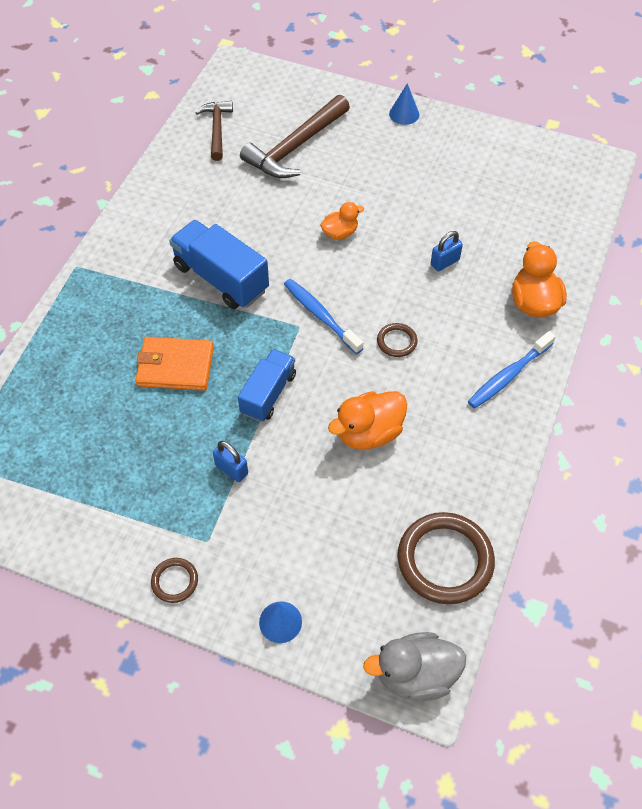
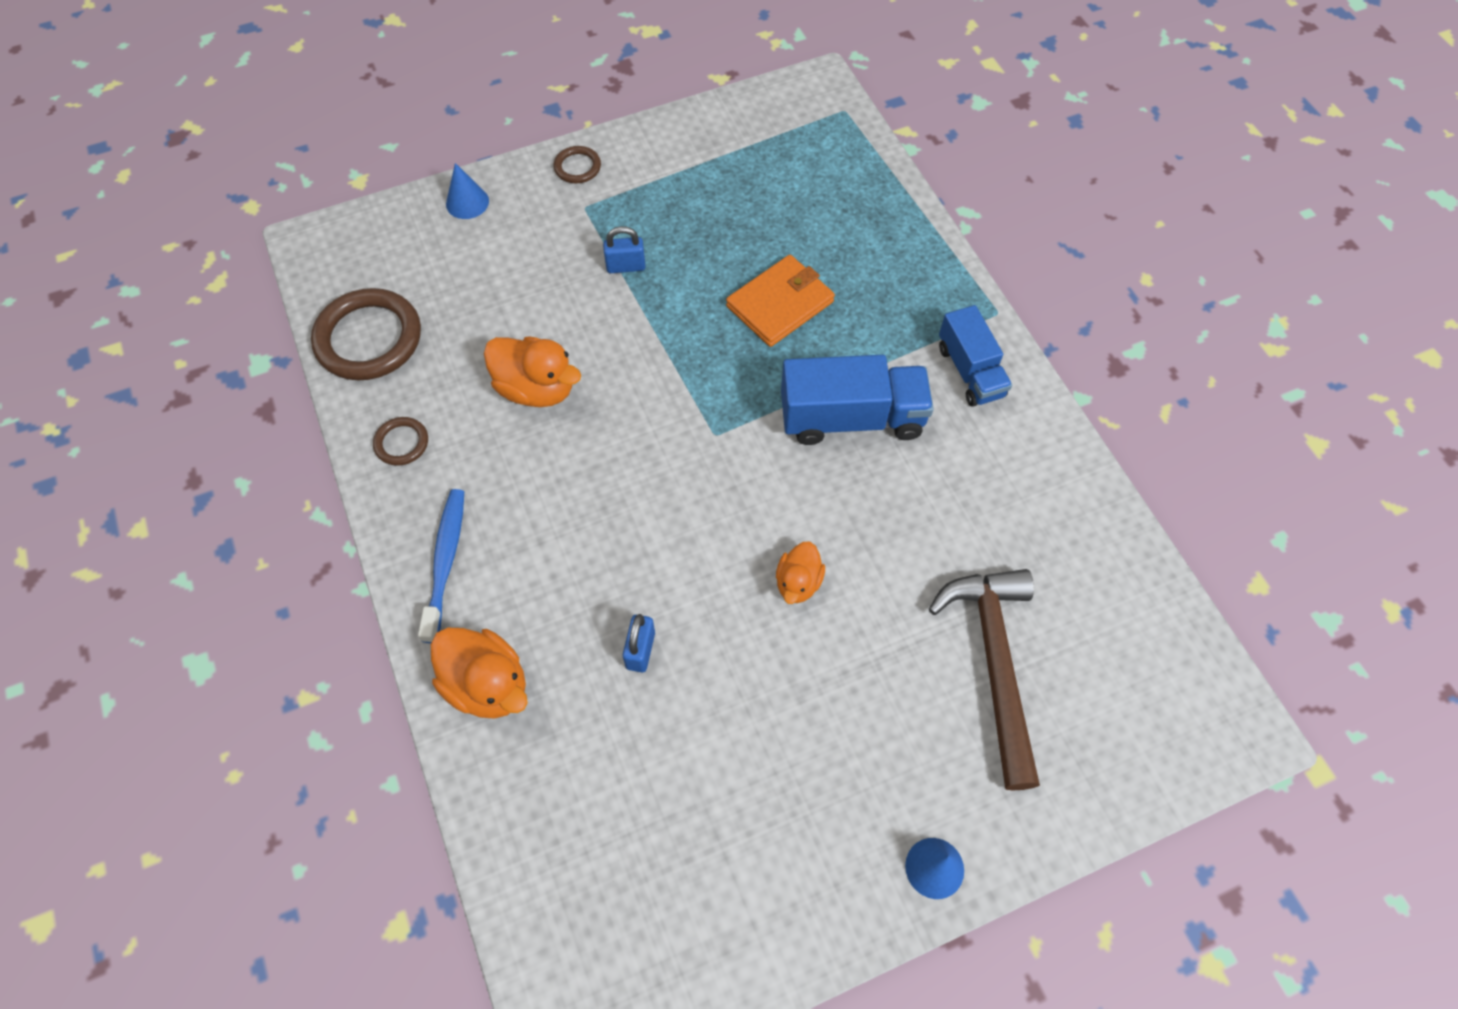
camera: 135 degrees right, 5 degrees up
brown hammer [195,101,233,161] -> none
blue truck [238,349,296,422] -> blue truck moved to [939,305,1012,407]
blue toothbrush [284,279,363,354] -> none
orange duck [328,391,407,449] -> orange duck turned 105 degrees clockwise [484,336,581,407]
grey duck [363,632,466,701] -> none
brown ring [377,323,417,357] -> brown ring moved to [373,417,428,466]

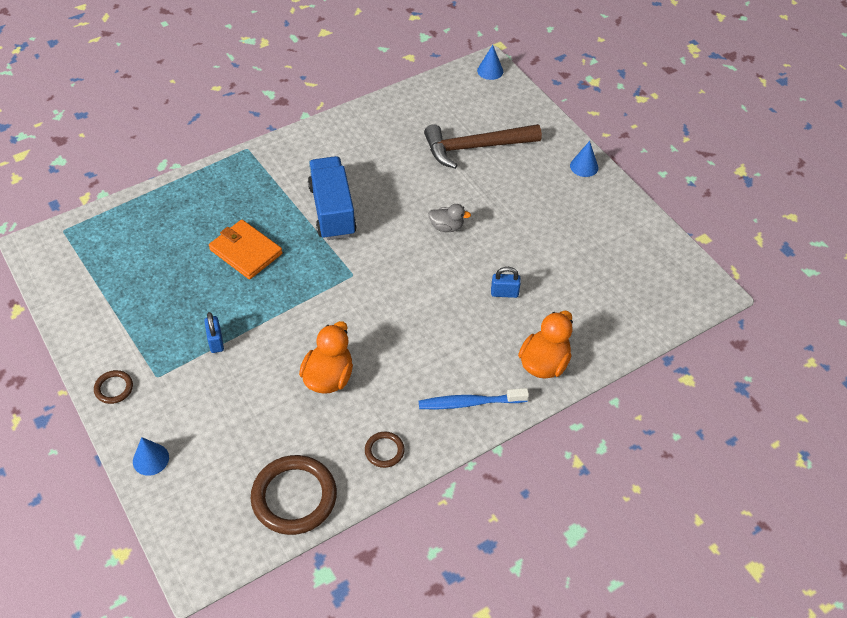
camera: 100 degrees left, 10 degrees down
orange duck [776,541,825,604] -> grey duck [428,204,471,232]
blue truck [939,305,1012,407] -> none
none -> blue cone [477,45,503,80]

